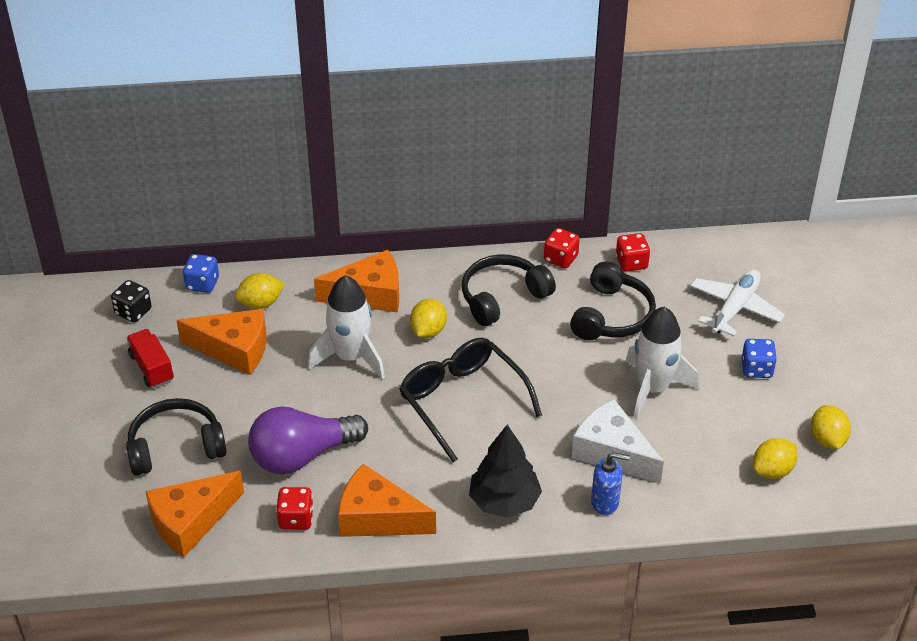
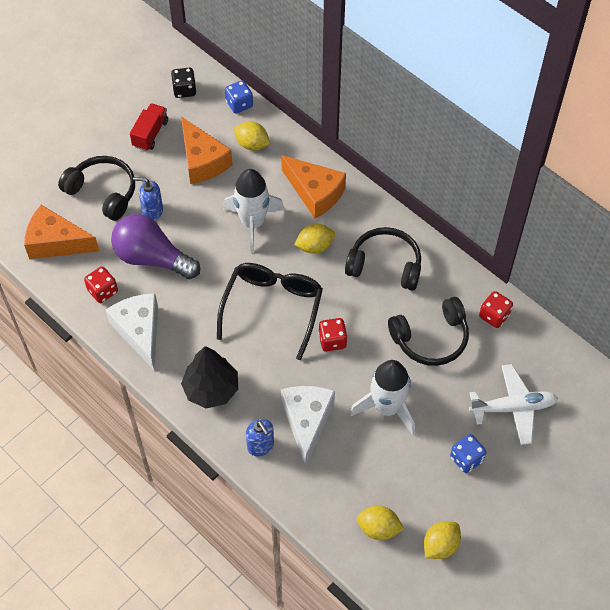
camera: 50 degrees right, 15 degrees up
orange cheese [338,464,436,537] -> white cheese [106,294,158,370]
red dice [544,228,580,269] -> red dice moved to [318,318,348,352]
none -> blue soap dispenser [133,177,163,221]

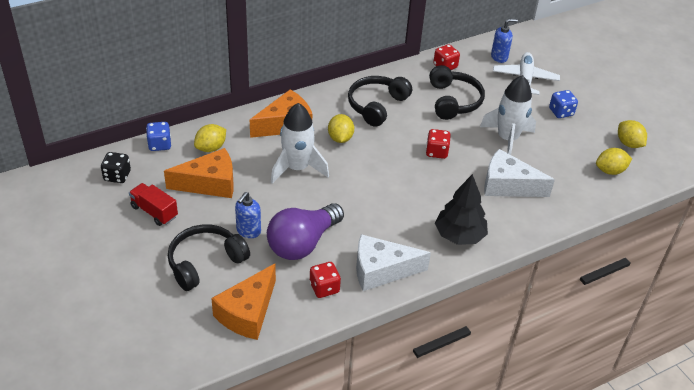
camera: 75 degrees left, 15 degrees down
black glasses [217,263,323,360] -> none
blue soap dispenser [246,419,274,456] -> blue soap dispenser moved to [491,19,518,63]
yellow lemon [356,506,404,540] -> yellow lemon turned 45 degrees clockwise [596,148,632,175]

